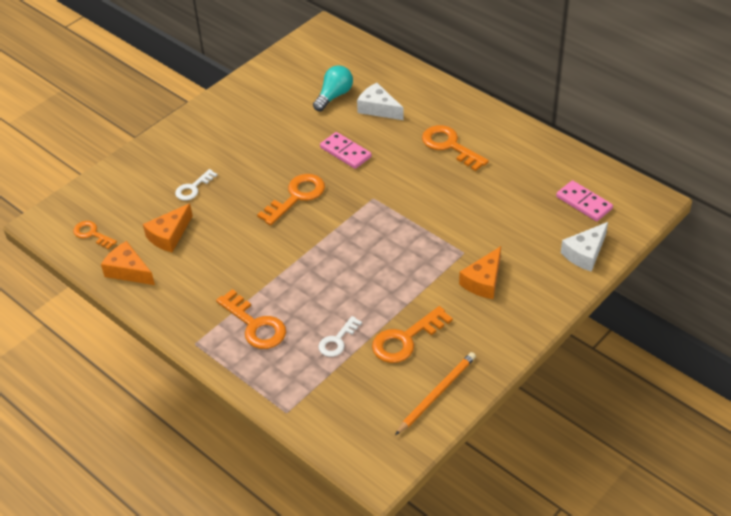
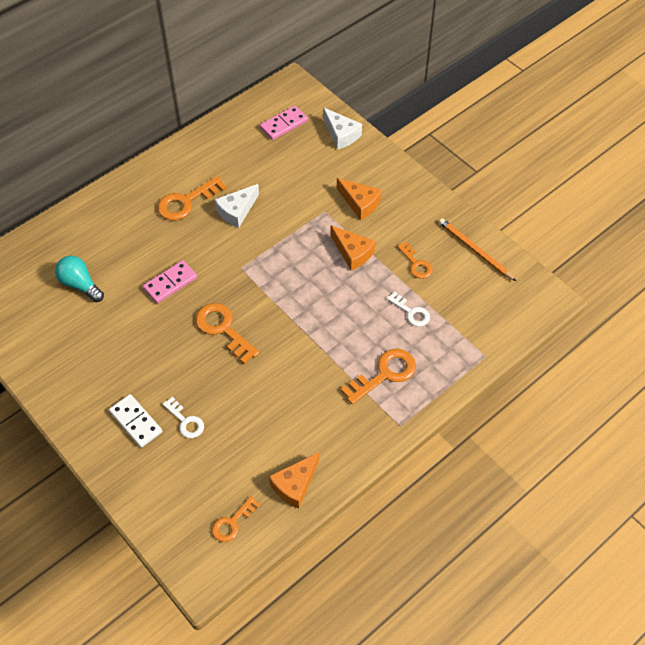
camera: 85 degrees left, 10 degrees up
orange cheese [143,203,193,252] -> orange cheese moved to [330,225,375,271]
white cheese [357,83,404,120] -> white cheese moved to [215,184,259,228]
orange key [372,306,453,363] -> orange key [397,242,432,279], size x0.62
none -> white domino [109,394,162,448]

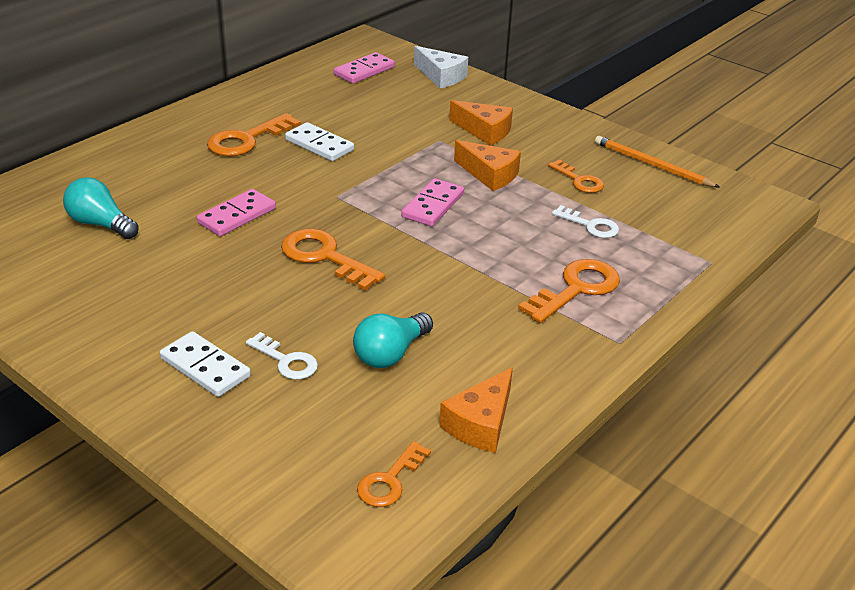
camera: 10 degrees left, 20 degrees down
white cheese [215,184,259,228] -> white domino [285,122,354,161]
none -> turquoise light bulb [353,312,433,368]
none -> pink domino [401,178,464,226]

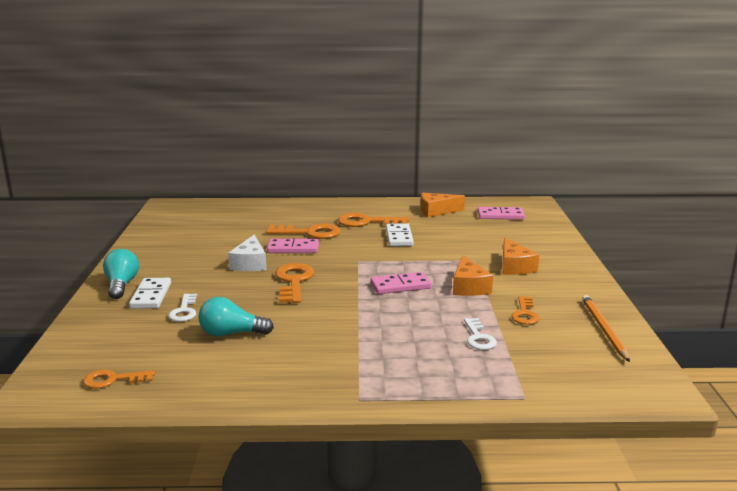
camera: 50 degrees right, 15 degrees down
turquoise light bulb [63,177,139,239] -> turquoise light bulb moved to [103,249,139,299]
white cheese [414,46,468,88] -> white cheese moved to [228,234,267,271]
orange cheese [439,367,513,453] -> orange cheese moved to [421,193,465,217]
orange key [518,259,620,323] -> orange key moved to [266,224,341,239]

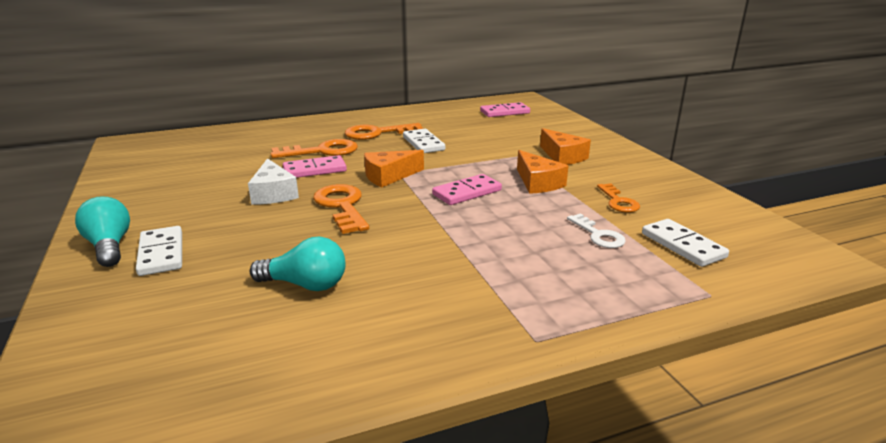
camera: 20 degrees left, 5 degrees up
orange key [83,370,155,389] -> none
white key [168,294,197,322] -> none
turquoise light bulb [198,297,274,336] -> turquoise light bulb turned 150 degrees counterclockwise [250,237,345,291]
orange cheese [421,193,465,217] -> orange cheese moved to [364,150,424,187]
orange pencil [582,295,630,362] -> none
none -> white domino [642,219,729,267]

